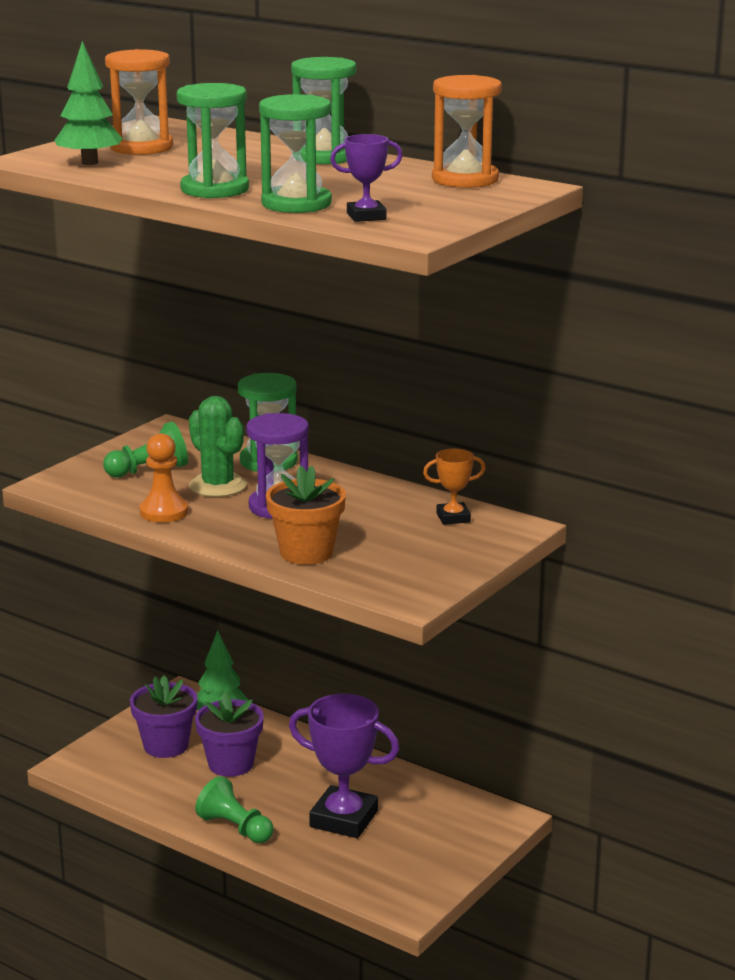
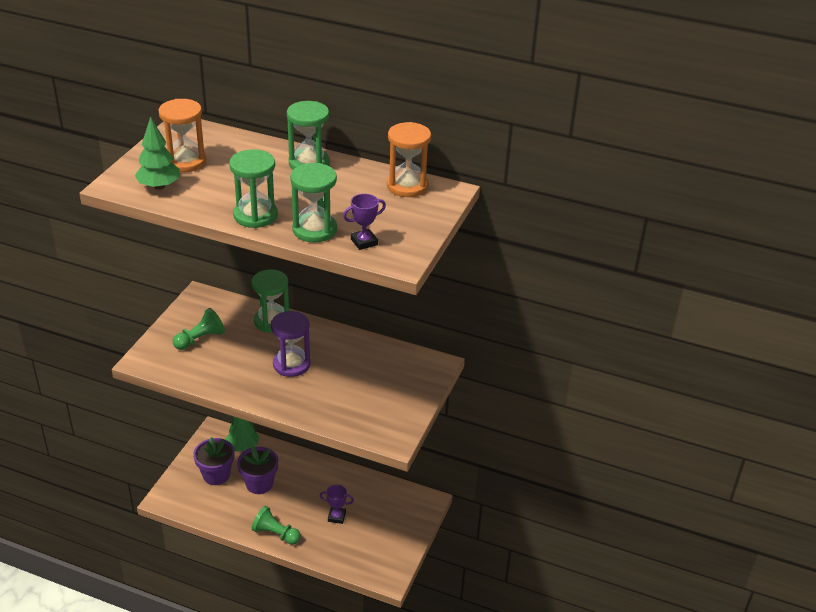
camera: 15 degrees left, 15 degrees up
orange pawn [140,433,188,522] -> none
green cactus [189,396,247,497] -> none
orange flower pot [266,466,346,565] -> none
purple trophy [289,694,400,838] -> purple trophy [320,484,354,524], size x0.51
orange trophy [423,449,486,525] -> none

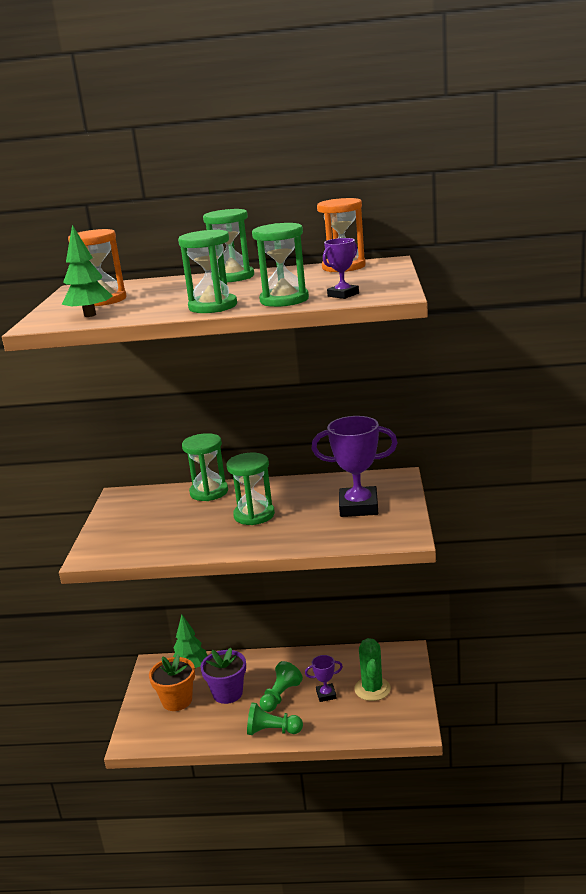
camera: 15 degrees left, 15 degrees down
green pawn [173,308,225,350] -> green pawn moved to [260,661,303,712]
purple flower pot [193,437,235,485] -> orange flower pot [149,654,195,711]
purple hourglass [271,311,311,377] -> green hourglass [227,453,275,525]
none -> purple trophy [312,416,398,517]
none -> green cactus [354,638,391,701]

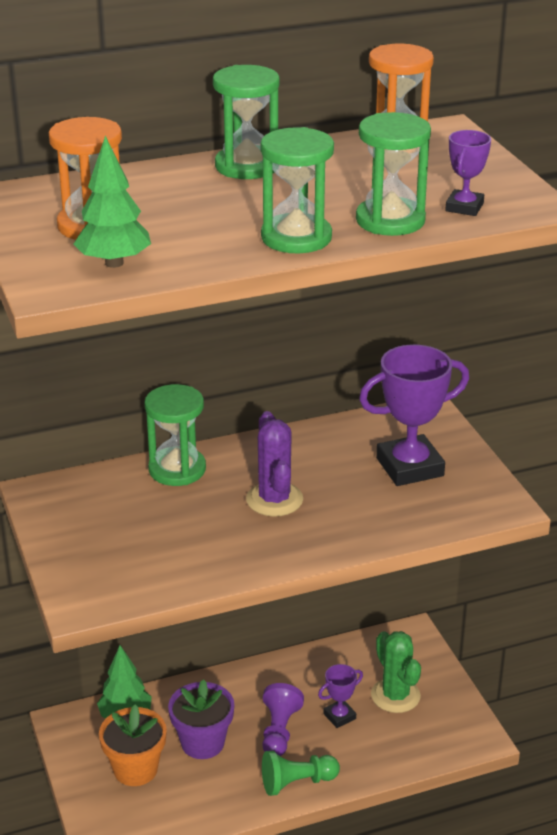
camera: 25 degrees left, 10 degrees up
green hourglass [227,453,275,525] -> purple cactus [246,411,303,517]
green pawn [260,661,303,712] -> purple pawn [262,683,304,756]

